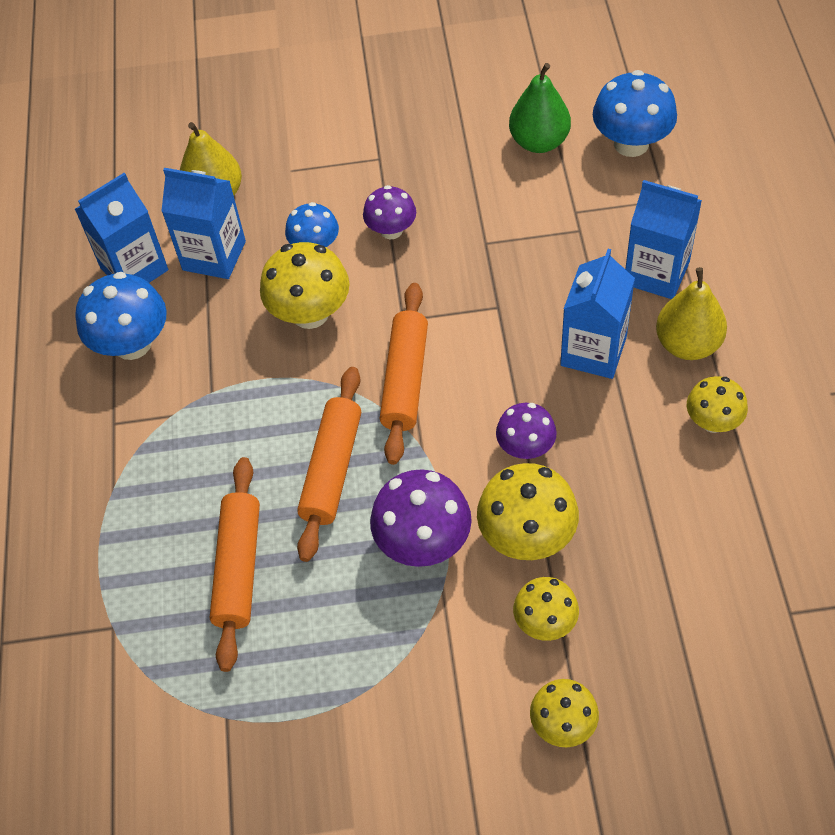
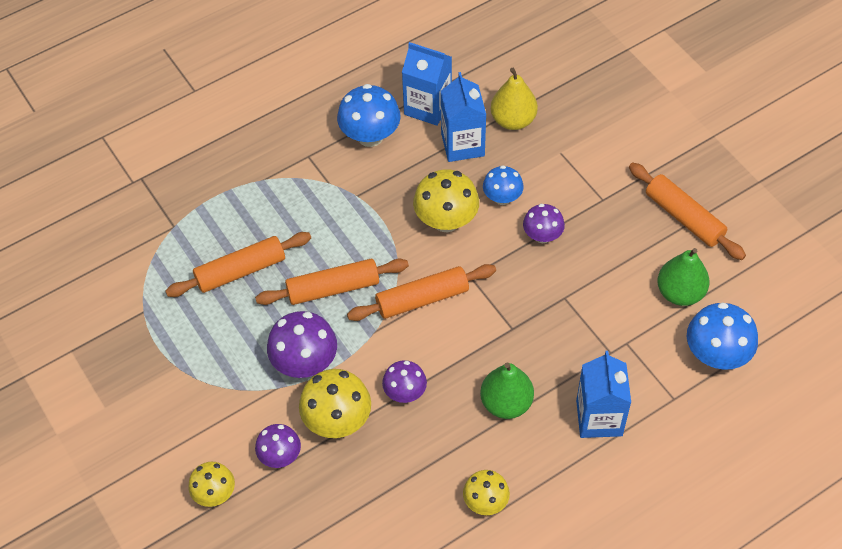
camera: 60 degrees right, 0 degrees up
yellow mushroom [513,577,579,641] -> purple mushroom [255,424,301,468]
blue carton [560,249,635,379] -> green pear [480,363,534,419]
yellow pear [656,267,727,360] -> none
none -> orange rolling pin [629,163,746,260]

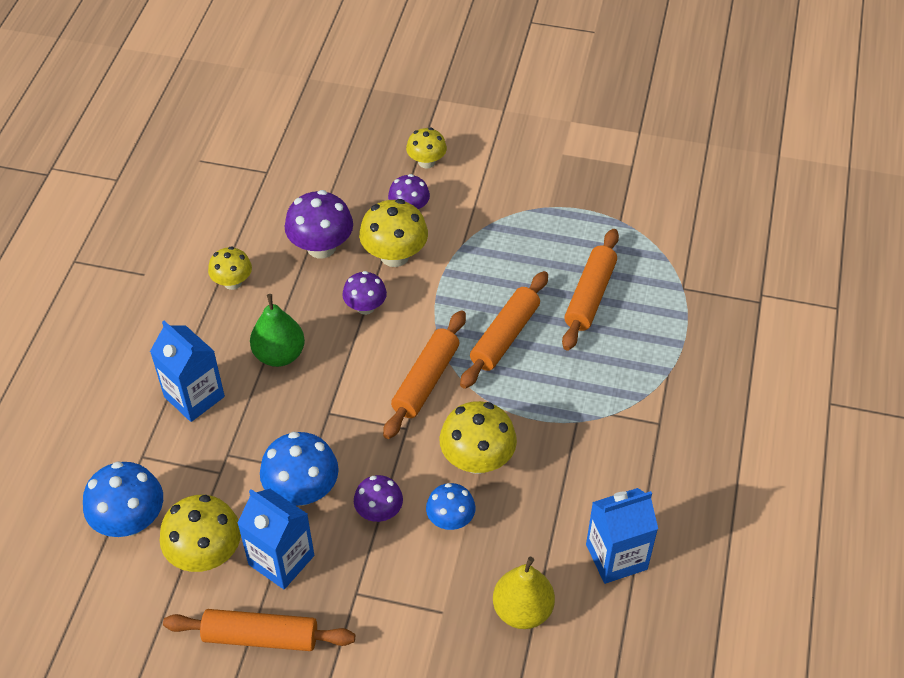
camera: 135 degrees right, 5 degrees down
purple mushroom [267,311,337,378] -> purple mushroom moved to [285,190,353,258]
blue mushroom [337,84,401,147] -> blue mushroom moved to [260,431,339,506]
blue carton [441,72,486,162] -> blue carton moved to [237,489,314,589]
green pear [657,248,710,306] -> yellow mushroom [160,495,241,572]

